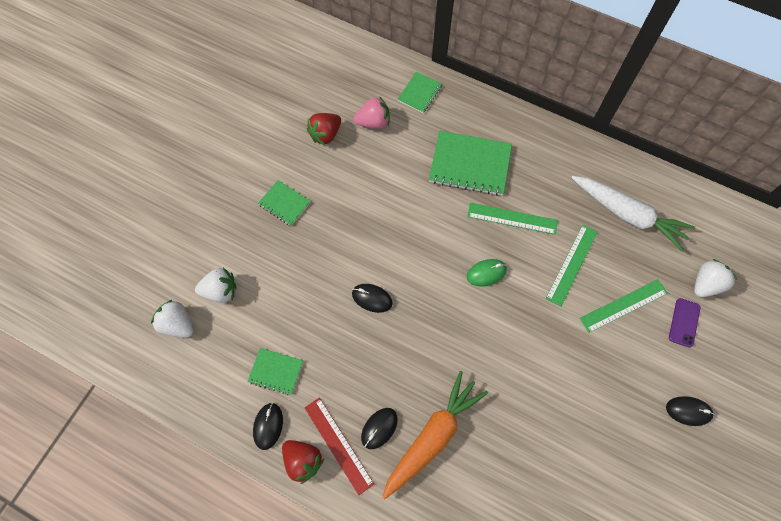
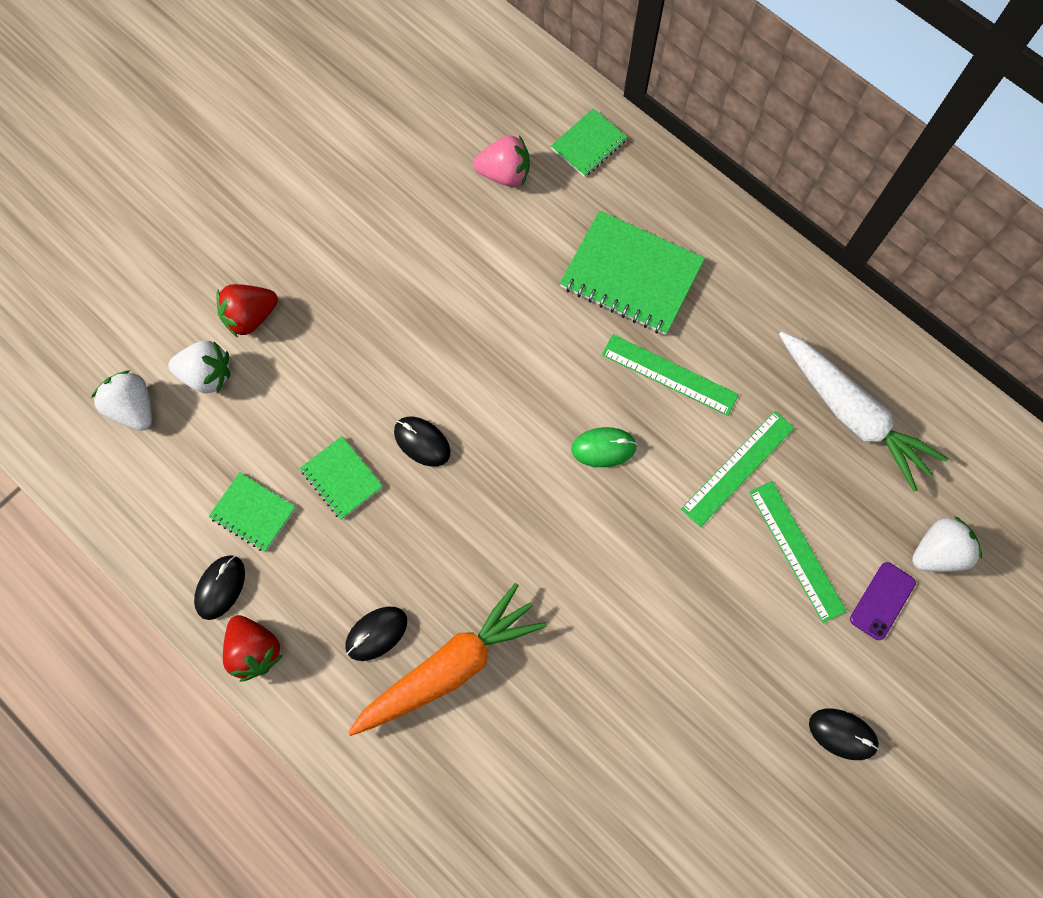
camera: 15 degrees right, 5 degrees up
green notebook [258,180,311,226] -> green notebook moved to [300,436,383,520]
red ruler [304,398,374,495] -> none
red strawberry [307,113,341,145] -> red strawberry moved to [216,284,278,338]
green ruler [580,279,668,333] -> green ruler turned 75 degrees clockwise [749,481,847,623]

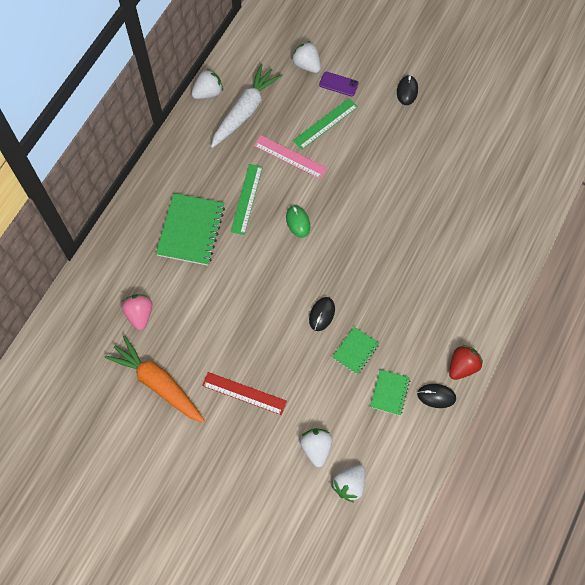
camera: 105 degrees left, 5 degrees down
red strawberry [216,284,278,338] -> none
black mouse [346,607,407,661] -> none
orange carrot [348,583,547,736] -> orange carrot moved to [105,336,205,423]
green notebook [551,108,627,177] -> none
green ruler [681,411,794,527] -> pink ruler [254,135,327,179]
none -> white strawberry [191,69,223,99]
none -> red ruler [202,372,287,415]

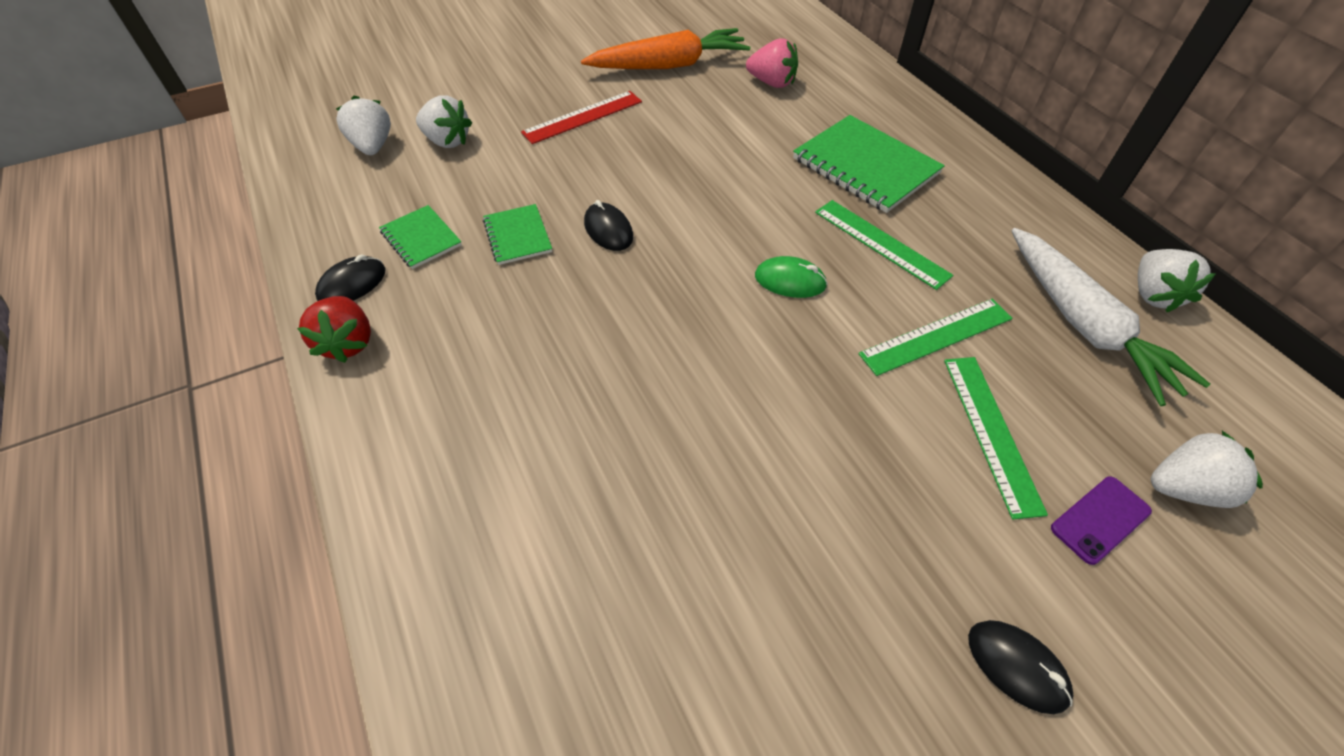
camera: 125 degrees right, 15 degrees down
pink ruler [254,135,327,179] -> green ruler [859,299,1013,376]

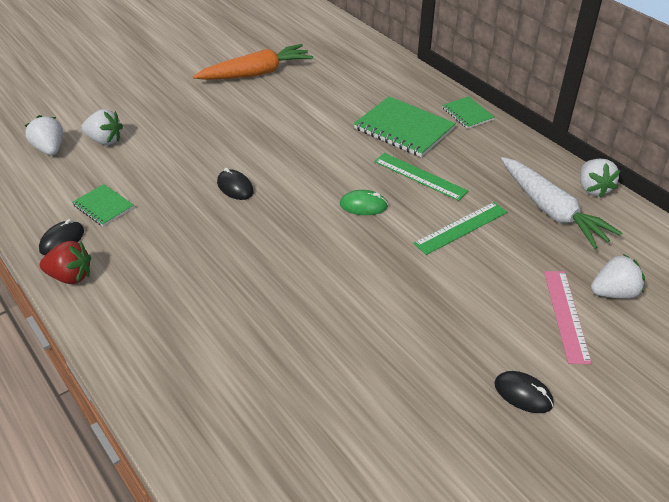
camera: 10 degrees left, 10 degrees down
red strawberry [297,296,371,363] -> red strawberry turned 60 degrees counterclockwise [39,241,91,284]
green notebook [483,204,552,265] -> green notebook moved to [442,96,495,129]
red ruler [521,91,642,144] -> none
pink strawberry [746,38,798,88] -> none
green ruler [944,357,1048,519] -> none
purple phone [1051,477,1152,565] -> pink ruler [544,271,592,364]

